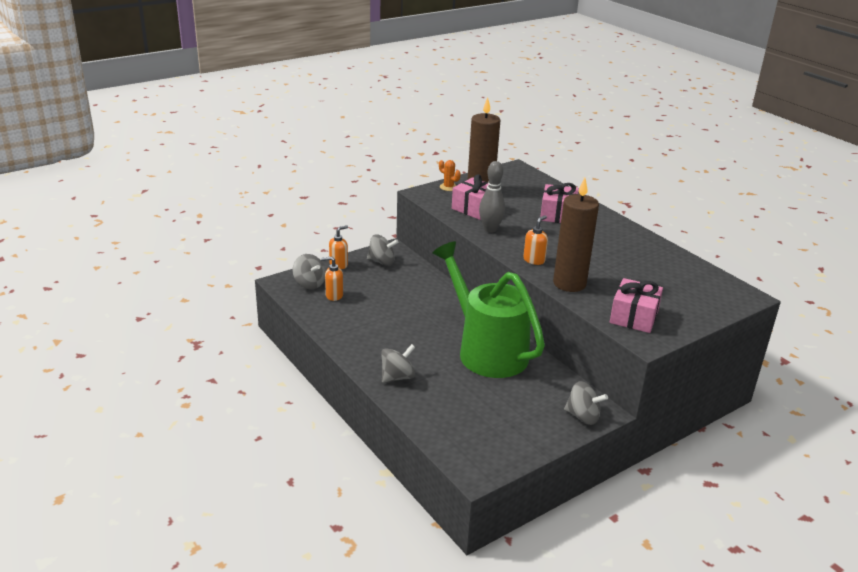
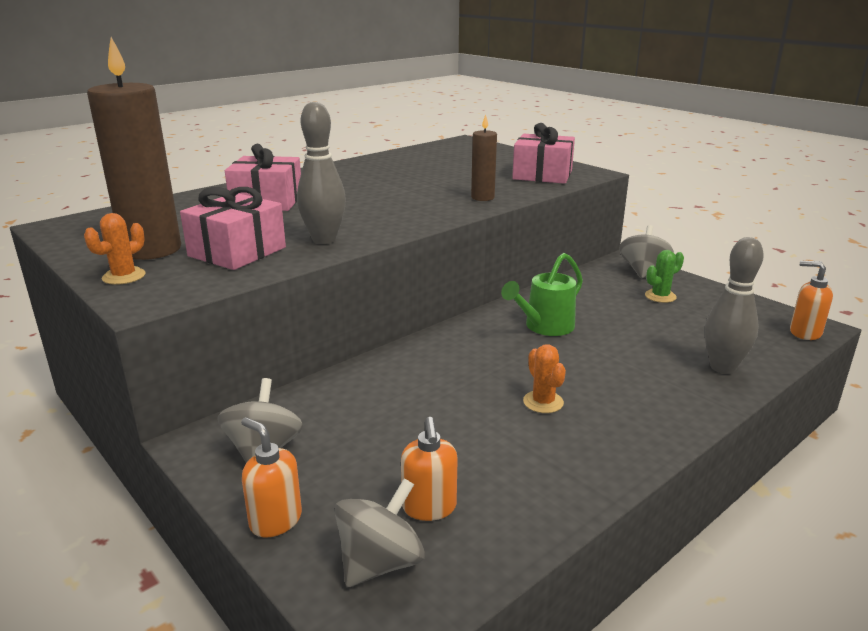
camera: 95 degrees left, 5 degrees down
grey spinning top [381,344,416,383] -> none
green watering can [432,241,545,378] -> green watering can [501,253,583,336], size x0.46
orange soap dispenser [523,215,548,265] -> orange soap dispenser moved to [790,260,833,340]
brown candle [553,178,599,292] -> brown candle [471,114,497,201], size x0.50
none -> orange cactus [523,344,566,413]
none -> green cactus [645,250,684,303]
none -> grey bowling pin [705,237,764,374]

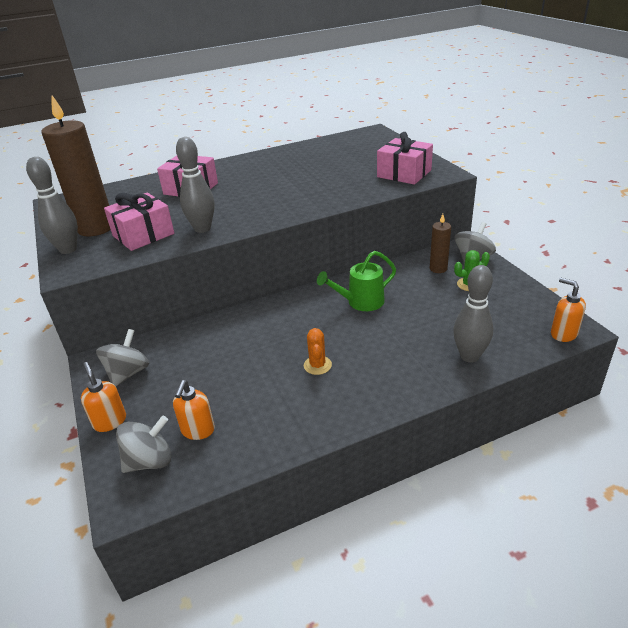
camera: 20 degrees right, 10 degrees up
orange cactus [84,213,145,285] -> grey bowling pin [26,157,78,254]
brown candle [471,114,497,201] -> brown candle moved to [430,214,451,273]

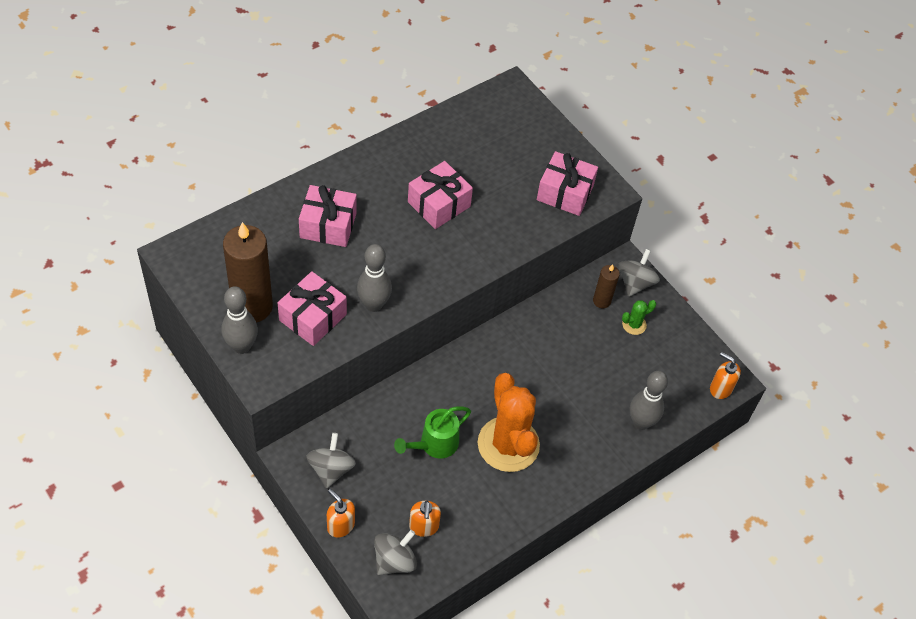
camera: 20 degrees left, 20 degrees up
orange cactus [304,328,332,375] -> orange cactus [478,373,540,472], size x2.39
green watering can [317,251,396,311] -> green watering can moved to [394,406,471,458]
none -> pink gift [408,161,473,229]

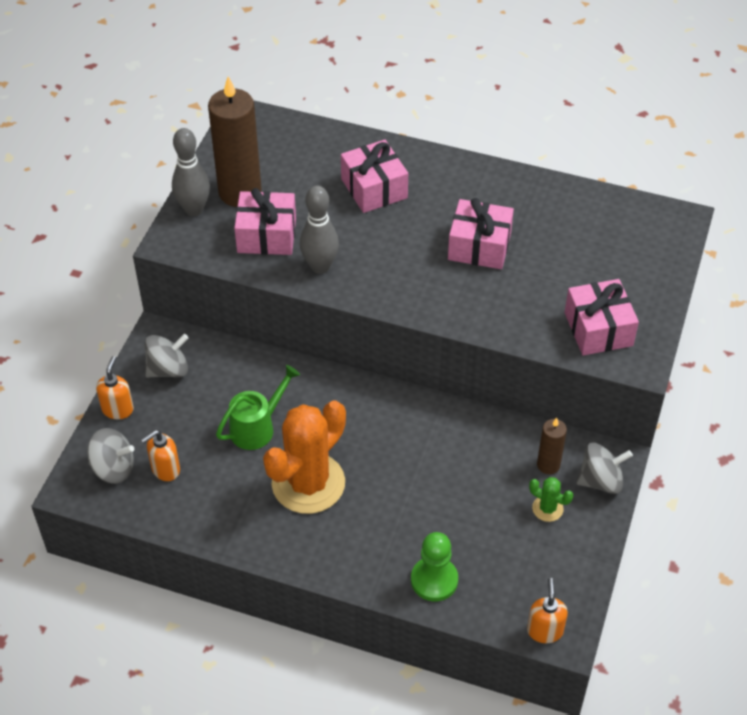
camera: 60 degrees right, 5 degrees down
green watering can [394,406,471,458] -> green watering can turned 120 degrees clockwise [216,365,300,450]
grey bowling pin [630,371,668,430] -> green pawn [411,532,458,601]

